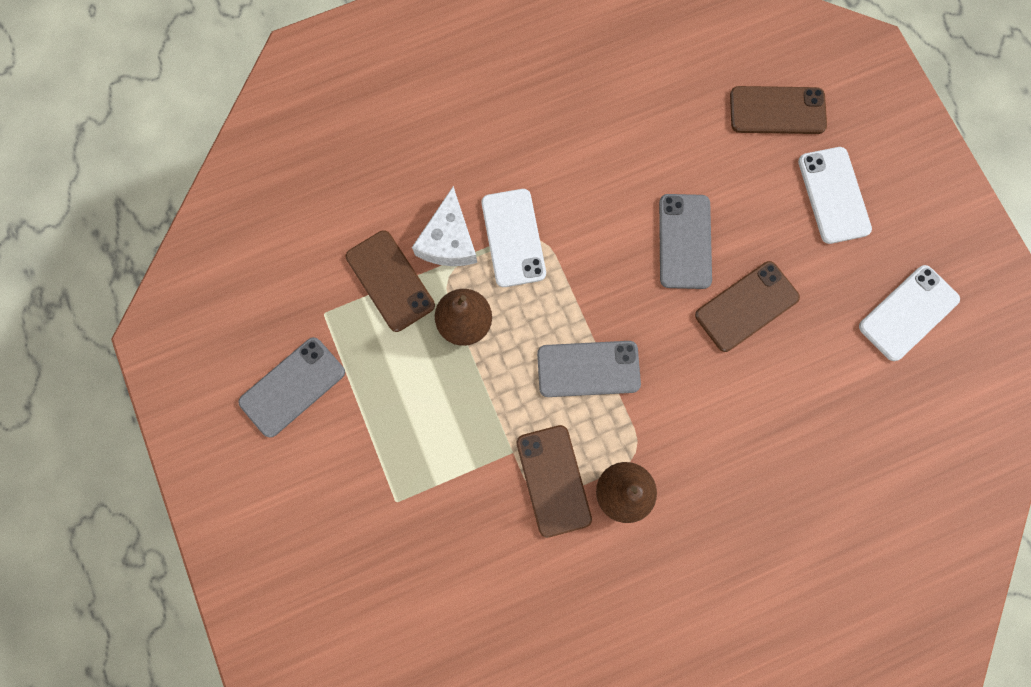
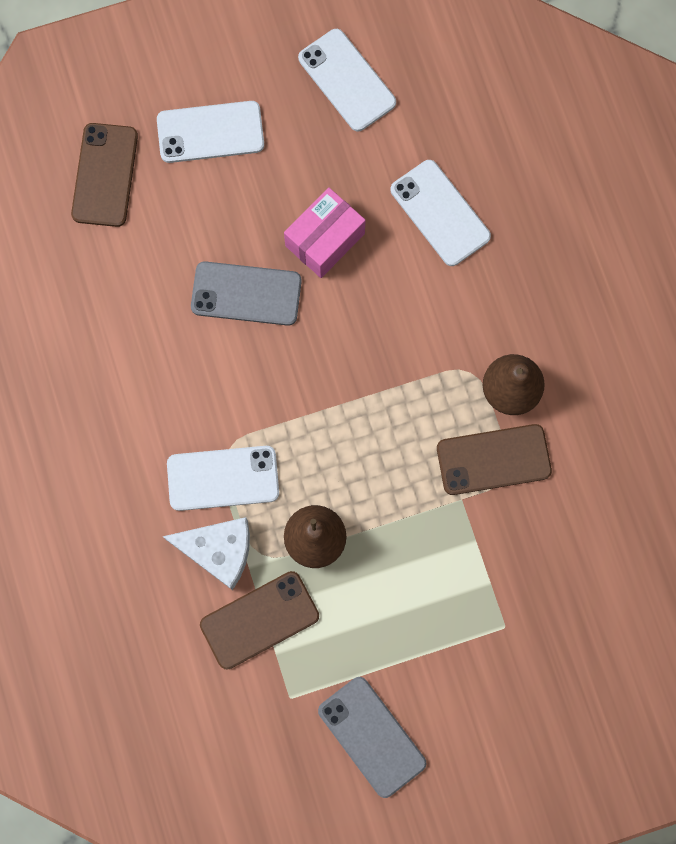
camera: 85 degrees left, 0 degrees up
grey phone [537,341,641,397] -> none
brown phone [695,261,800,352] -> pink box [284,187,366,278]
none -> white phone [391,160,491,266]

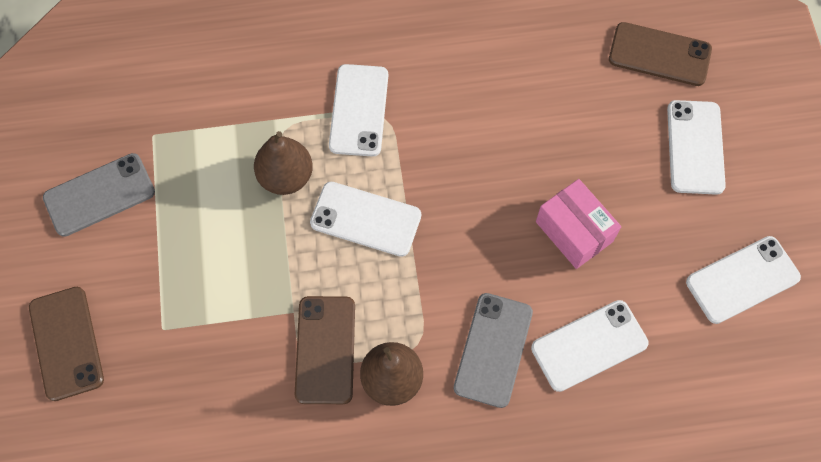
camera: 100 degrees right, 10 degrees down
white cheese [162,517,250,590] -> none
grey phone [191,261,302,326] -> grey phone moved to [454,293,533,408]
brown phone [200,571,319,670] -> brown phone moved to [29,287,104,401]
none -> white phone [310,182,421,257]

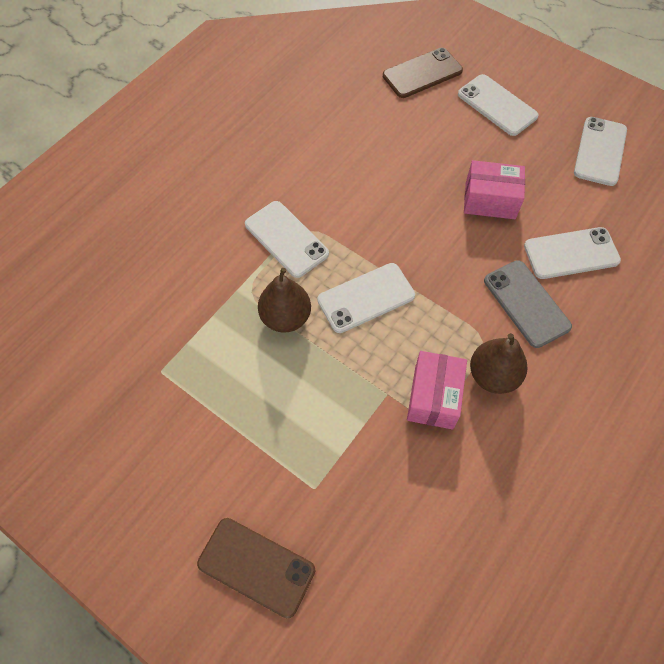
camera: 45 degrees left, 5 degrees down
grey phone [43,153,155,237] -> none
brown phone [295,296,355,404] -> pink box [407,351,467,429]
white phone [531,300,649,392] -> white phone turned 60 degrees clockwise [524,227,621,279]

